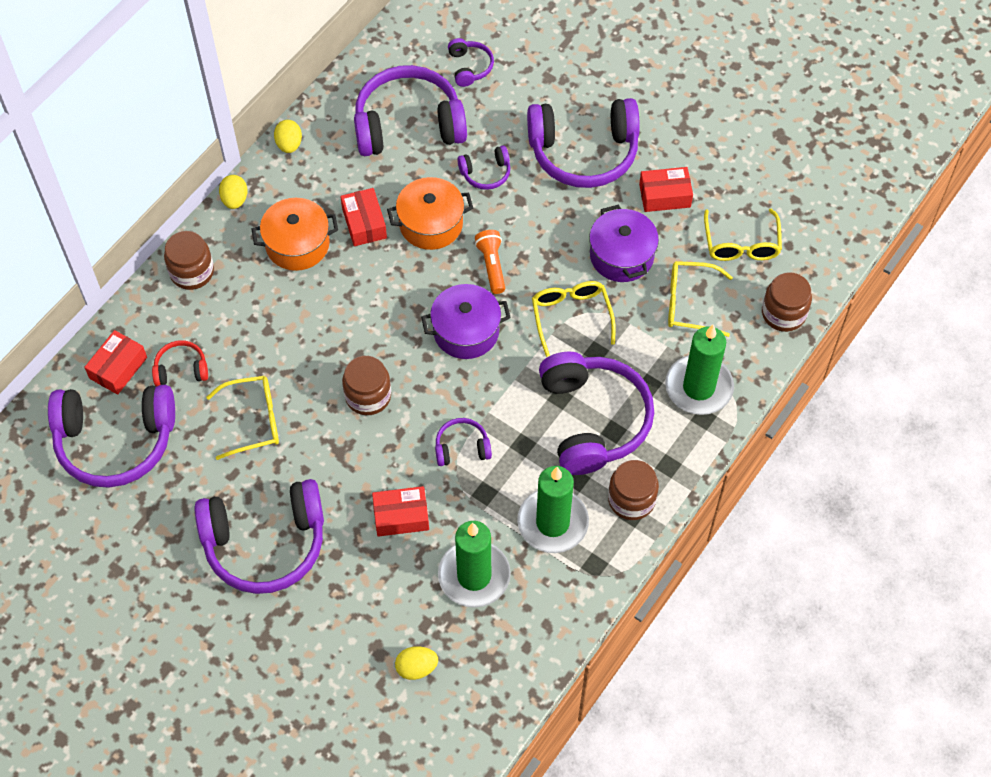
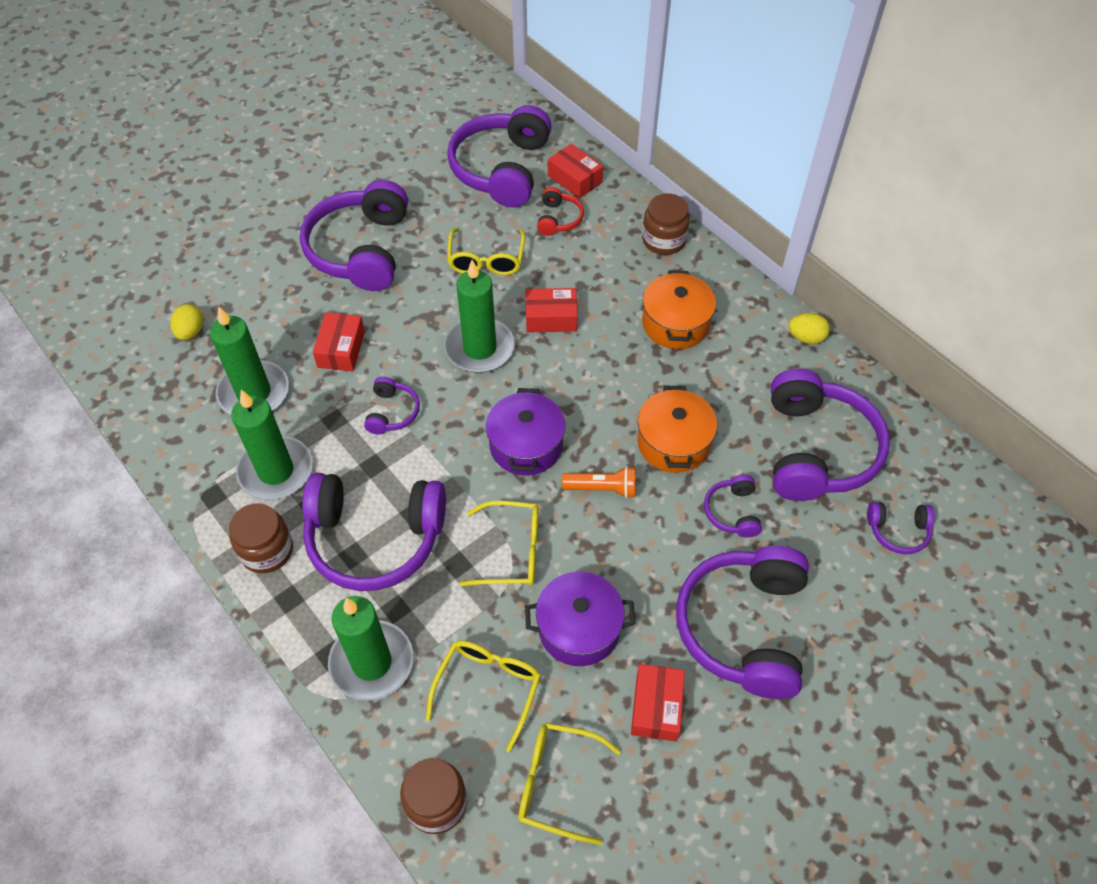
camera: 105 degrees right, 5 degrees down
yellow egg [219,175,247,209] -> none
red box [340,188,387,246] -> red box moved to [525,288,578,333]
brown jar [342,356,391,415] -> green candle [444,260,515,373]

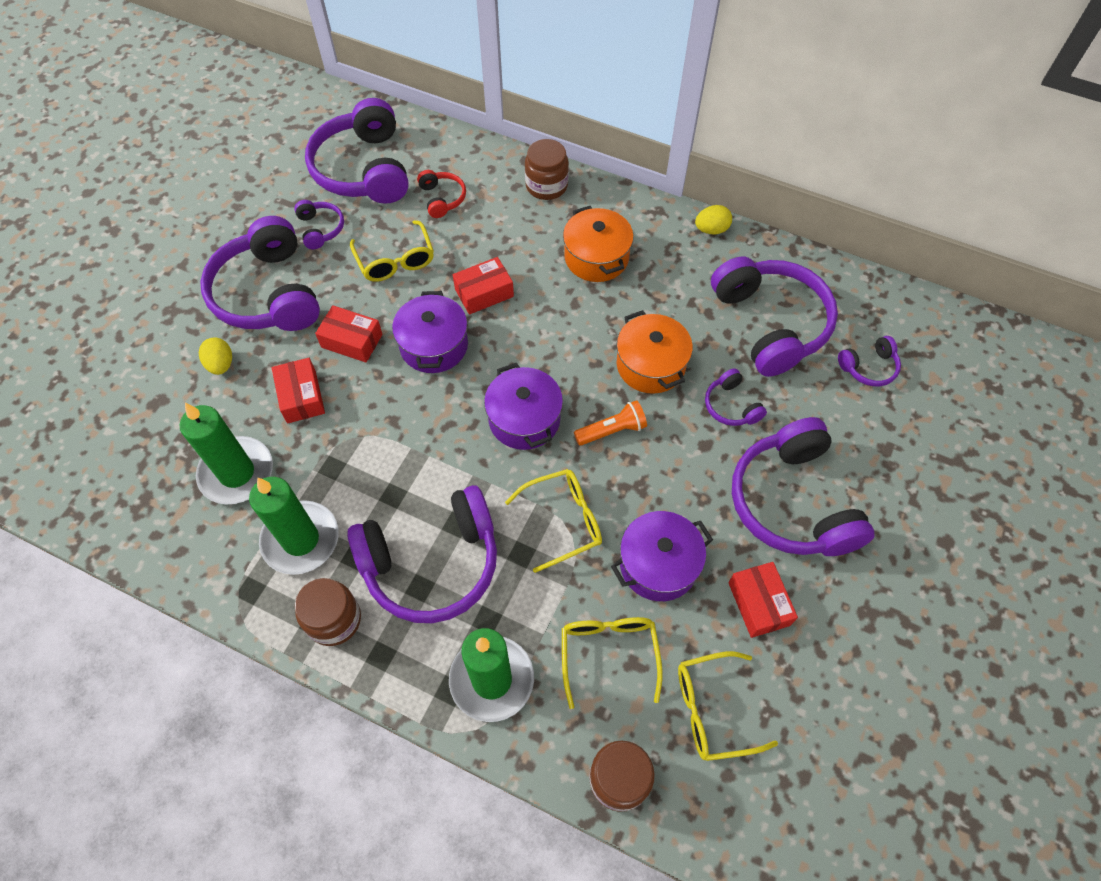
camera: 25 degrees left, 5 degrees up
yellow egg [170,304,203,340] -> yellow egg moved to [199,338,232,375]
purple headphones [364,377,420,434] -> purple headphones moved to [294,200,344,249]
green candle [444,260,515,373] -> purple pot [392,291,468,373]
red box [548,144,603,199] -> red box moved to [315,305,382,363]

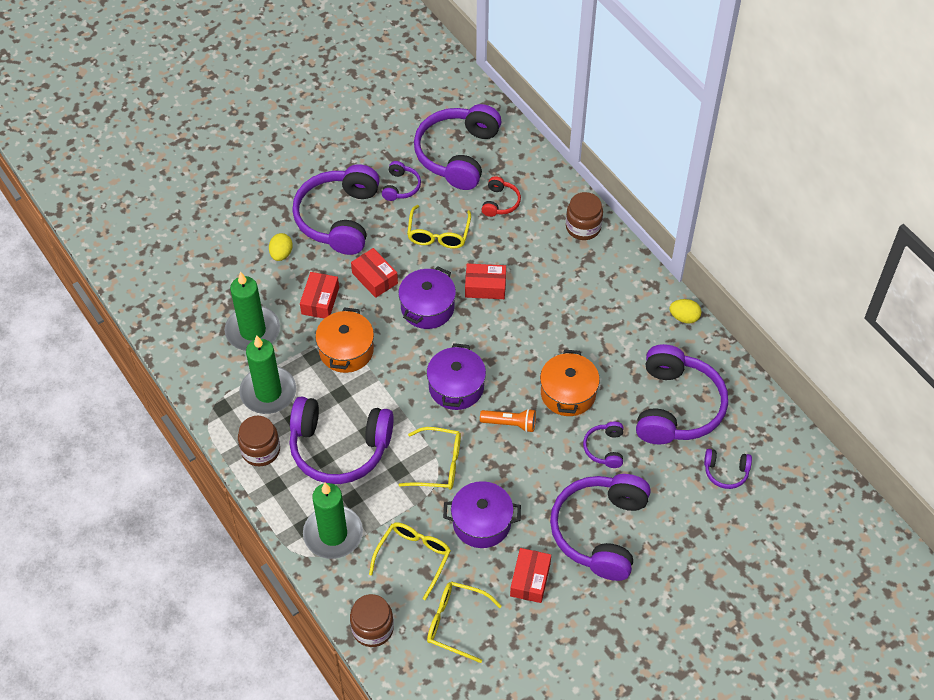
camera: 30 degrees right, 5 degrees down
orange pot [563,206,634,282] -> orange pot moved to [315,307,374,373]

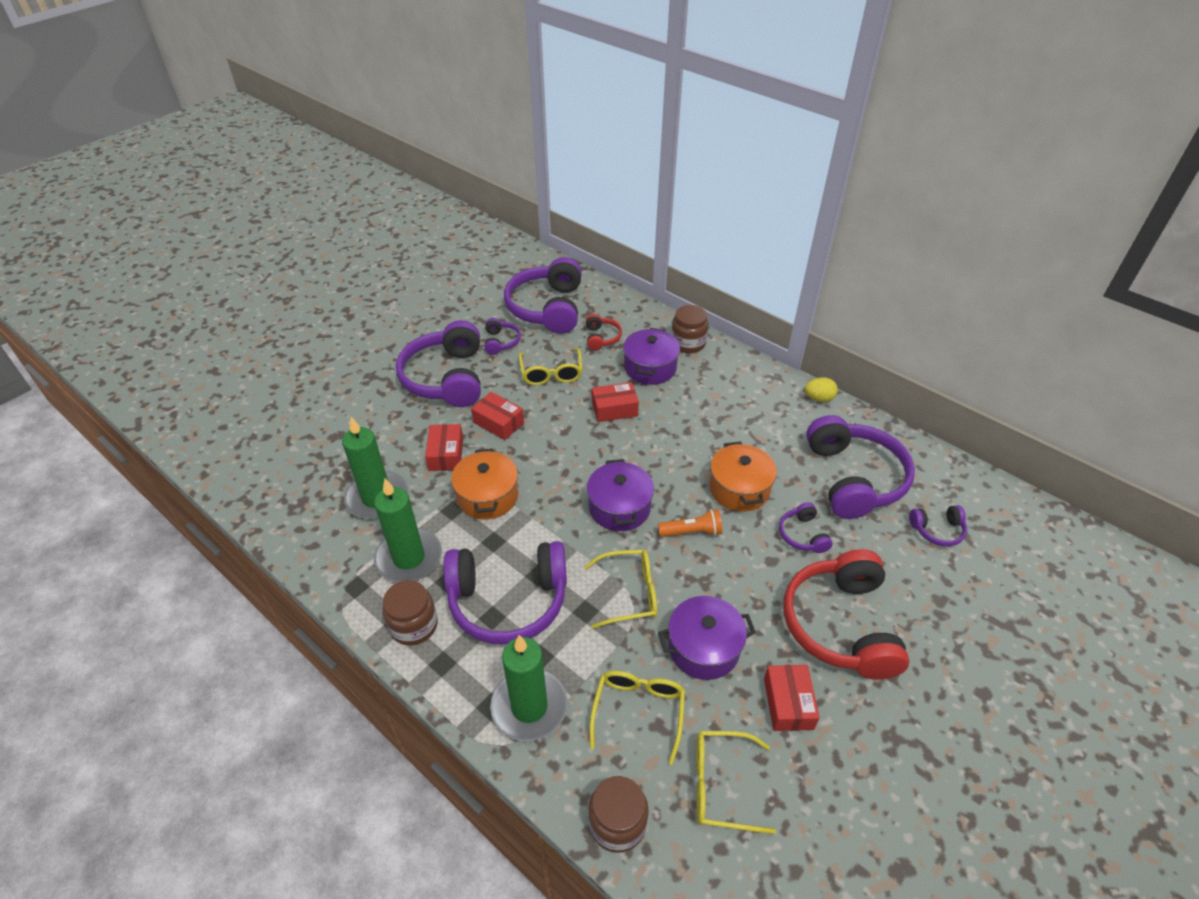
camera: 15 degrees left, 10 degrees down
yellow egg [269,233,293,261] -> none
purple pot [398,266,456,329] -> purple pot moved to [623,328,680,385]
purple headphones [550,474,651,581] -> red headphones [783,549,909,680]

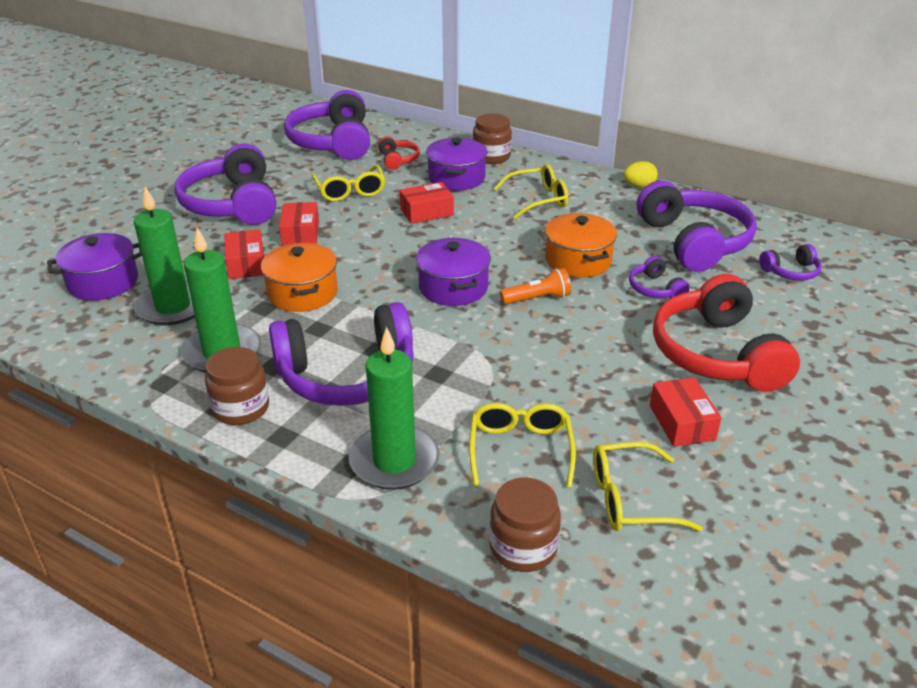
camera: 10 degrees left, 10 degrees down
red box [471,392,524,440] -> red box turned 60 degrees clockwise [279,202,319,246]
purple headphones [485,318,521,355] -> none
yellow glasses [584,550,657,629] -> yellow glasses moved to [493,164,568,219]
purple pot [658,596,756,680] -> purple pot moved to [47,233,142,301]

